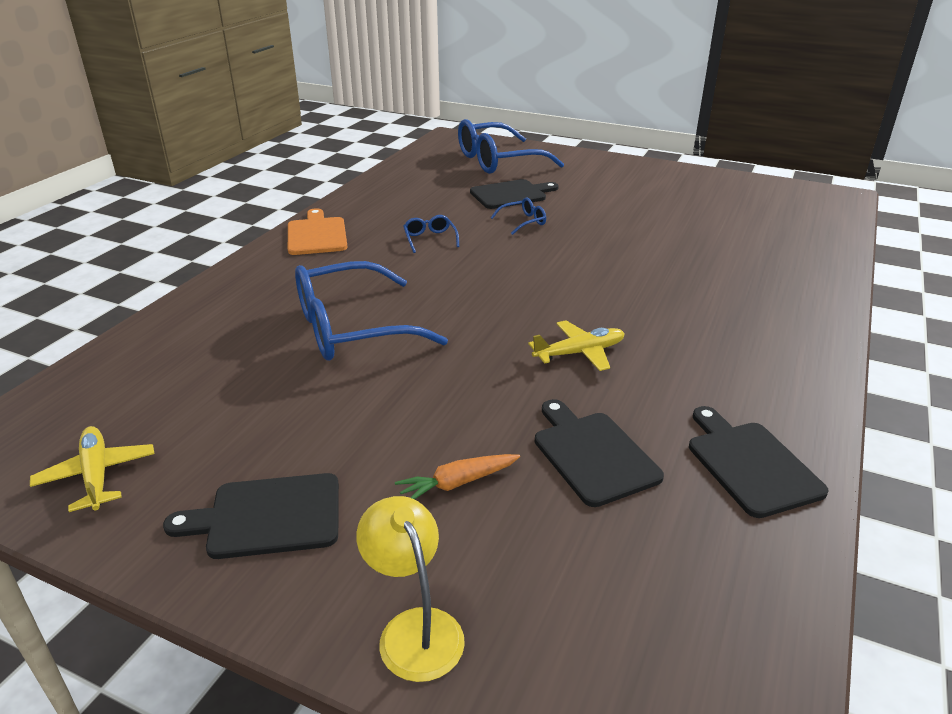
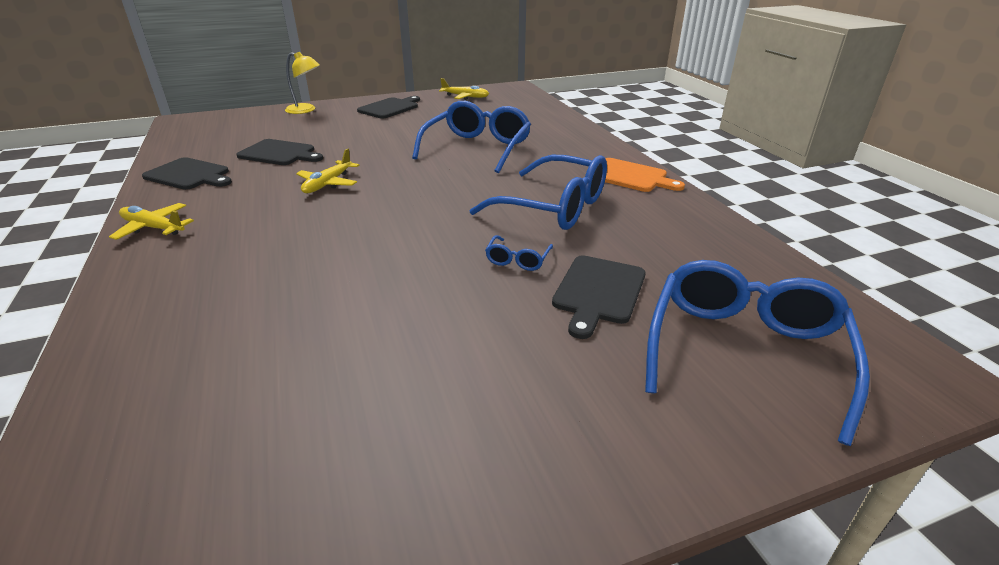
camera: 135 degrees right, 0 degrees up
orange carrot [395,454,520,499] -> none
blue glasses [403,215,459,253] -> blue glasses [469,155,607,230], size x2.36
none -> yellow plane [109,203,194,240]

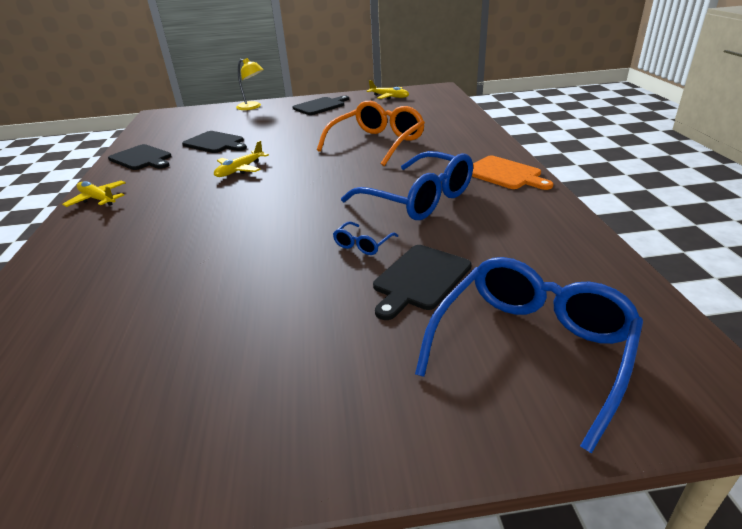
camera: 15 degrees right, 0 degrees up
blue glasses [412,101,531,173] -> orange glasses [317,101,425,166]

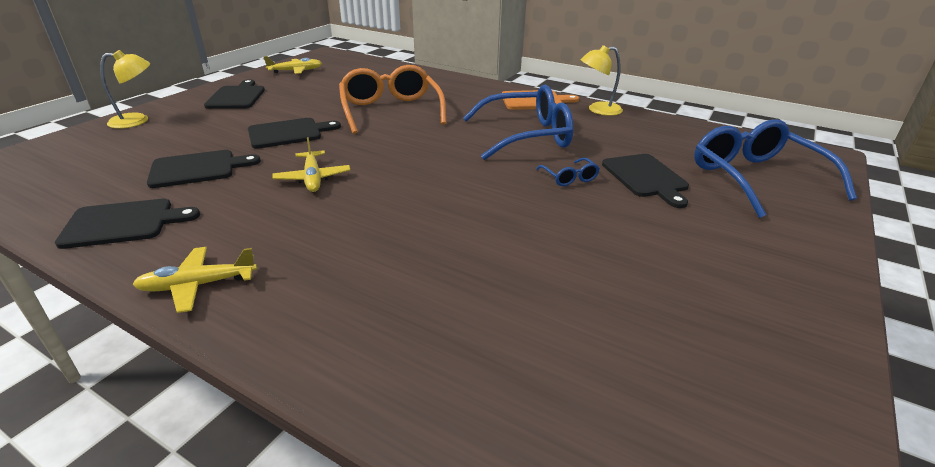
camera: 55 degrees left, 0 degrees up
none -> black cutting board [248,118,341,149]
none -> yellow lamp [580,45,623,116]

